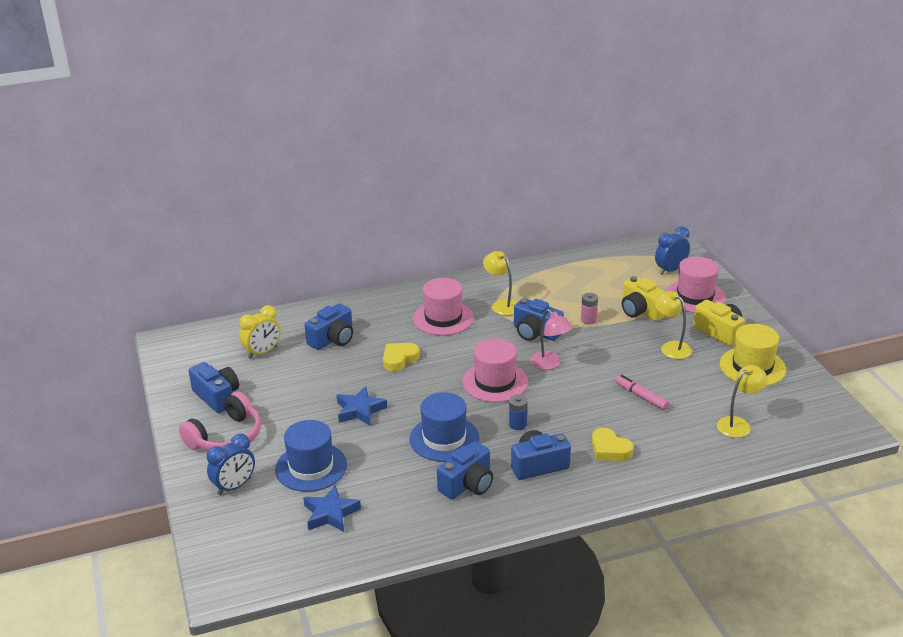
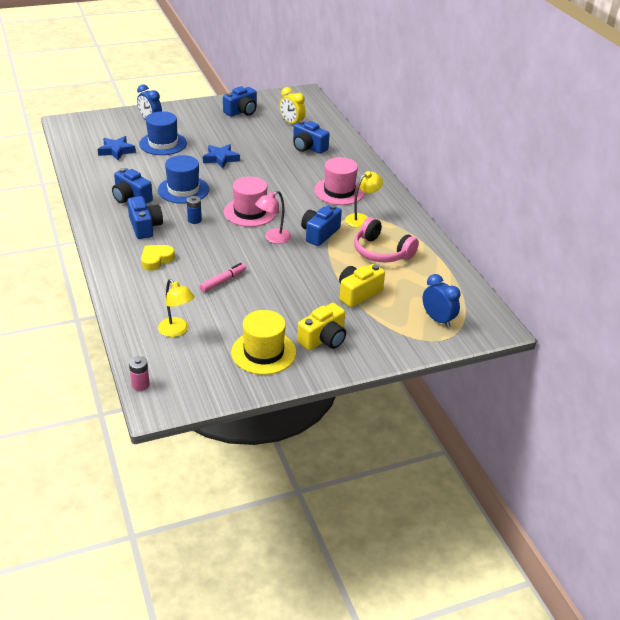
camera: 85 degrees right, 5 degrees up
pink headphones [179,391,261,451] -> pink headphones moved to [354,217,419,262]
yellow heart [383,343,420,371] -> none
pink battery [581,293,598,324] -> pink battery moved to [129,356,150,391]
yellow lamp [654,291,692,359] -> none
pink hat [666,257,726,313] -> none

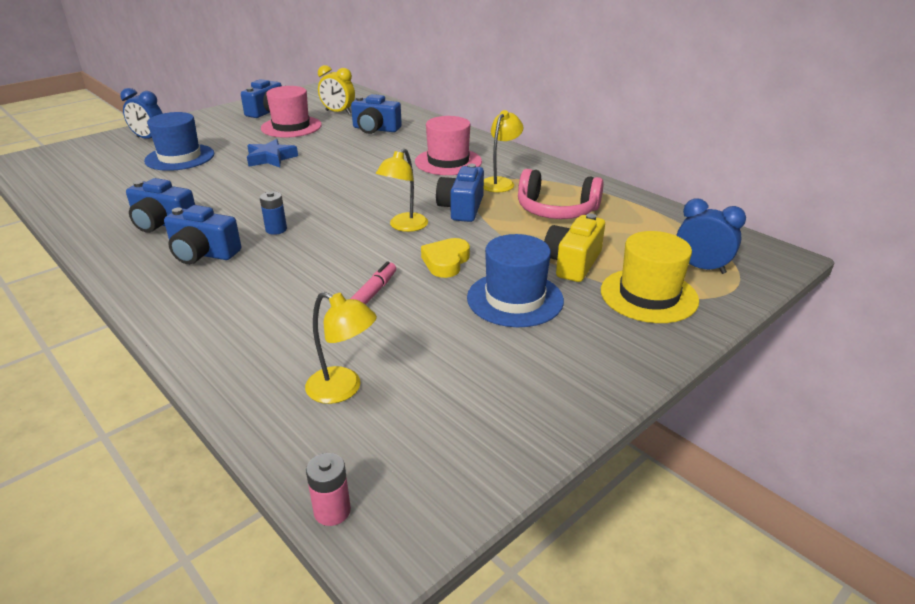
camera: 20 degrees left, 5 degrees down
blue star [98,136,136,160] -> none
blue camera [127,196,163,239] -> blue camera turned 150 degrees clockwise [164,205,242,264]
yellow heart [141,245,175,270] -> yellow heart moved to [421,238,470,278]
blue hat [158,155,209,204] -> blue hat moved to [467,234,564,327]
pink hat [224,177,276,227] -> pink hat moved to [261,86,322,138]
yellow hat [231,310,296,375] -> yellow hat moved to [601,231,699,323]
pink lamp [255,191,291,244] -> yellow lamp [376,148,428,232]
yellow camera [297,303,346,350] -> none

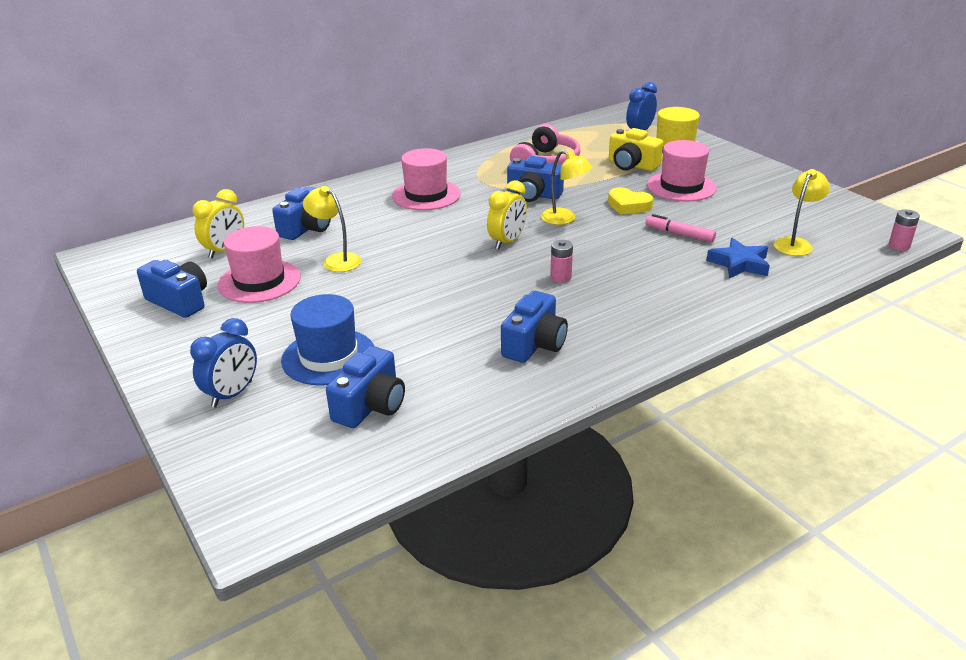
camera: 80 degrees left, 0 degrees up
blue camera [164,205,242,264] -> blue camera moved to [326,346,405,428]
blue star [247,139,298,167] -> blue star moved to [706,238,770,278]
blue battery [260,191,287,235] -> pink battery [550,240,573,283]
blue hat [467,234,564,327] -> pink hat [647,140,717,202]
yellow lamp [484,110,523,192] -> yellow lamp moved to [303,186,361,272]
none -> yellow clock [487,180,527,249]

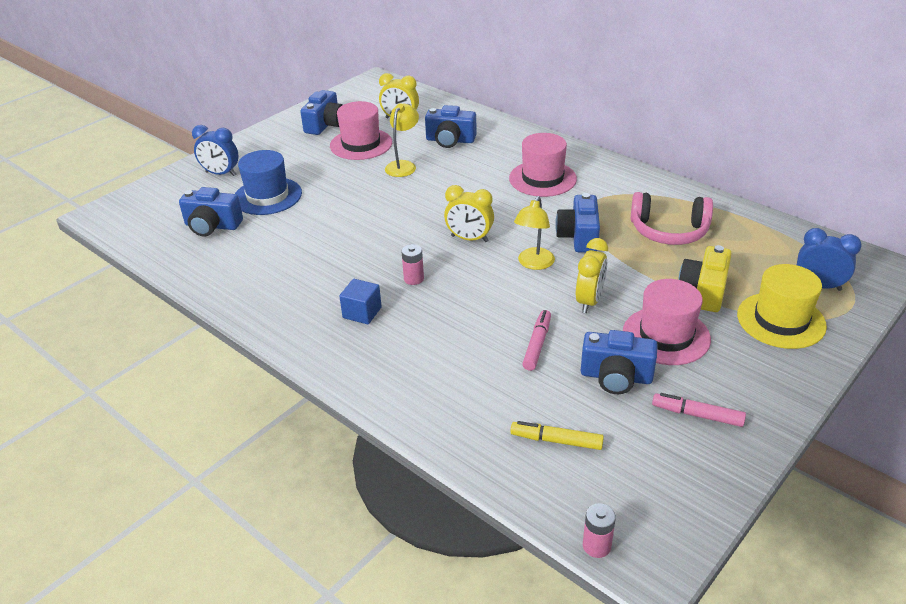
camera: 75 degrees right, 5 degrees up
blue camera [501,291,568,363] -> blue camera moved to [581,330,658,394]
yellow heart [608,187,653,215] -> yellow clock [576,238,608,313]
blue star [706,238,770,278] -> none
yellow lamp [774,169,830,256] -> yellow marker [510,421,604,450]
none -> blue cube [339,279,382,324]
none -> pink marker [652,393,746,427]

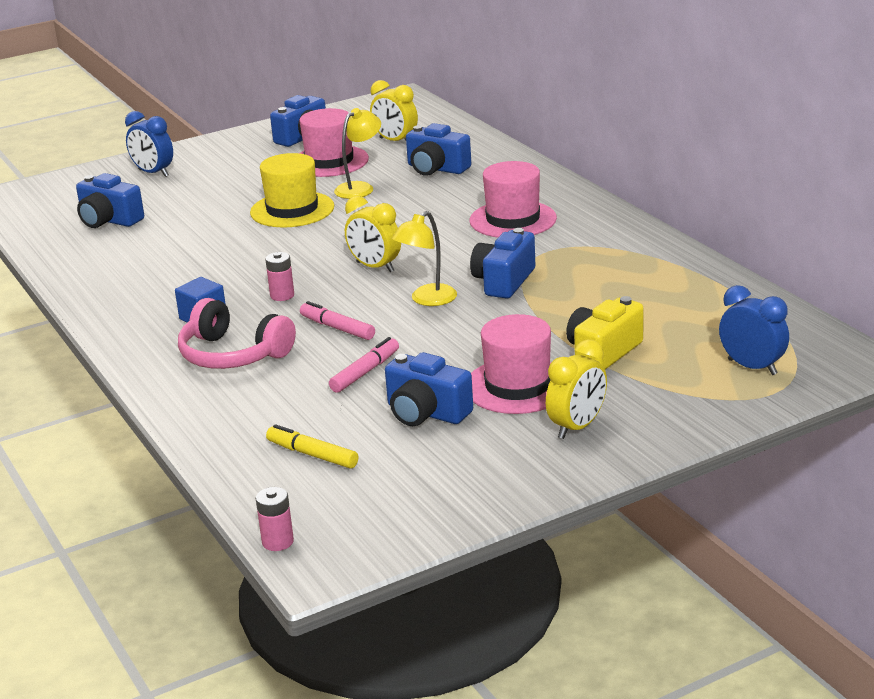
camera: 20 degrees right, 10 degrees down
blue hat [235,150,302,215] -> none
yellow clock [576,238,608,313] -> yellow clock moved to [546,339,607,439]
pink headphones [631,192,713,245] -> pink headphones moved to [178,298,296,369]
pink marker [652,393,746,427] -> pink marker moved to [300,301,375,340]
yellow hat [737,264,827,349] -> yellow hat moved to [250,153,334,228]

